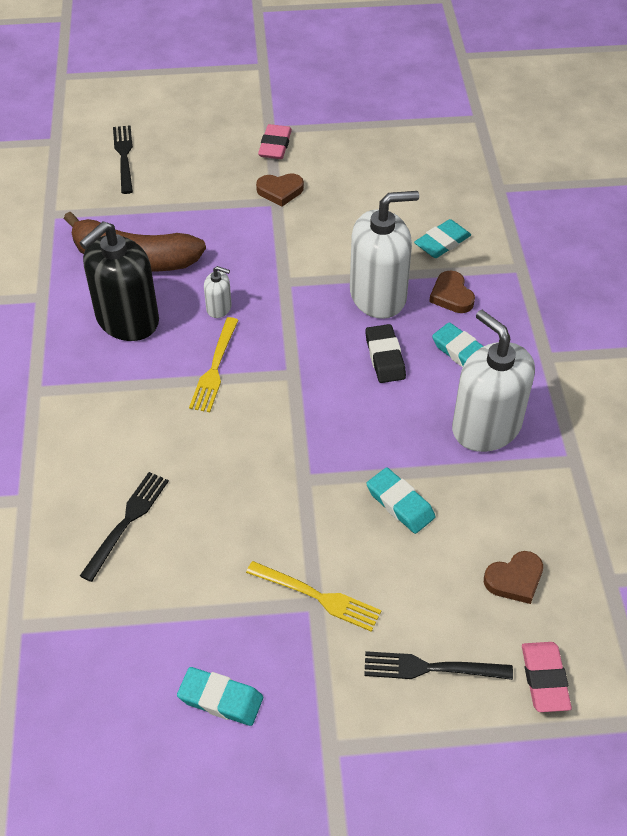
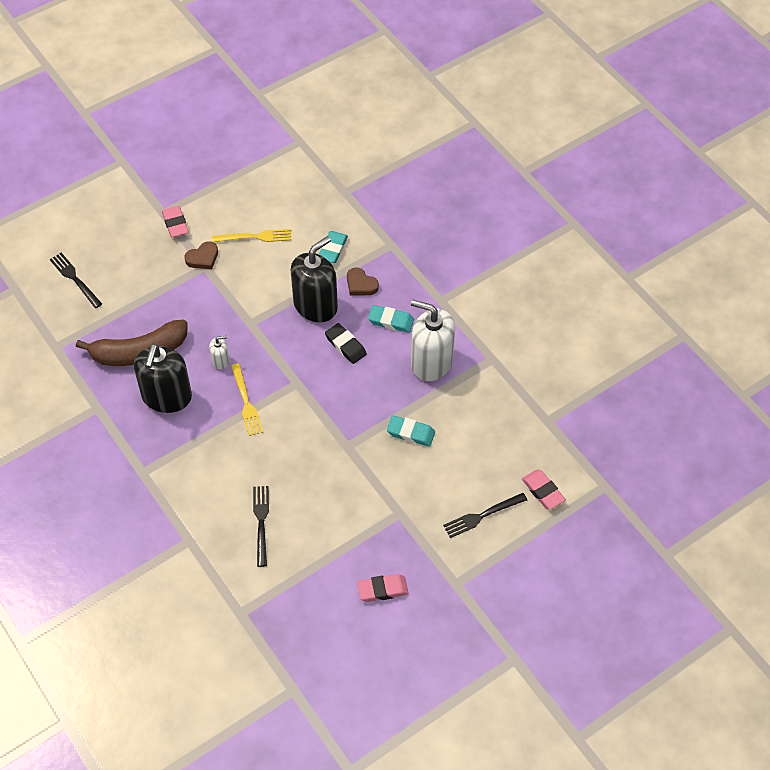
camera: 30 degrees left, 5 degrees up
turquoise eraser [177,667,263,726] -> pink eraser [357,574,409,602]
yellow fork [246,561,382,632] -> yellow fork moved to [212,229,291,242]
white soap dispenser [350,191,419,319] -> black soap dispenser [291,236,338,322]
brown heart [484,551,543,604] -> none

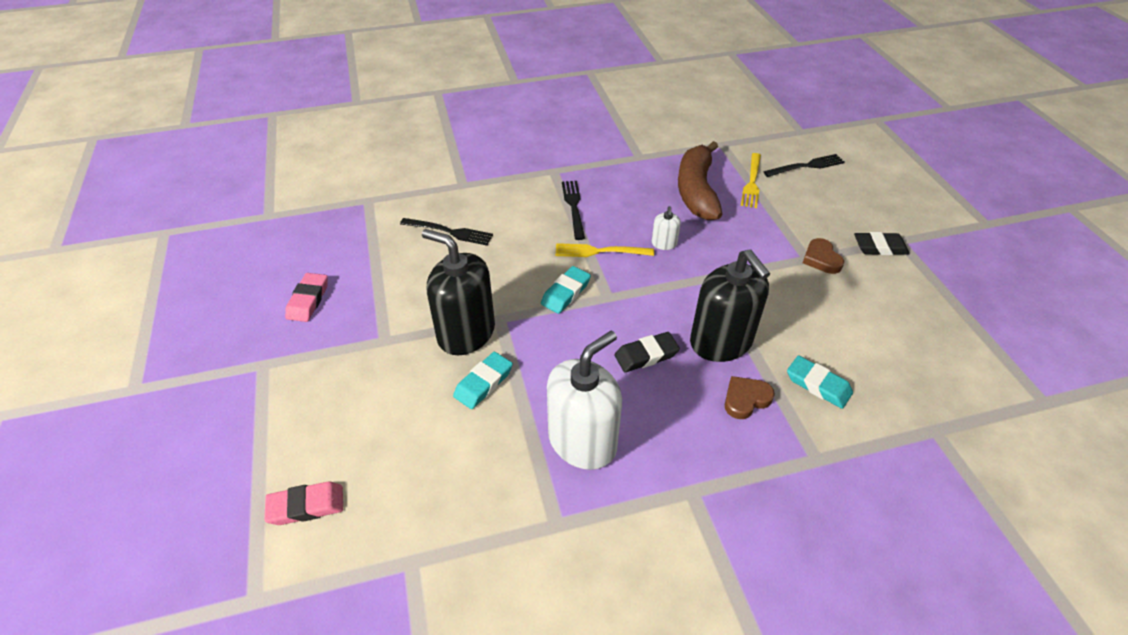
camera: 110 degrees right, 10 degrees down
black soap dispenser [134,344,192,413] -> black soap dispenser moved to [422,229,495,355]
pink eraser [162,206,189,237] -> black eraser [854,232,910,255]
yellow fork [212,229,291,242] -> yellow fork moved to [741,153,761,208]
turquoise eraser [368,305,414,333] -> turquoise eraser moved to [541,266,591,314]
black fork [443,493,527,538] -> black fork moved to [562,181,585,240]

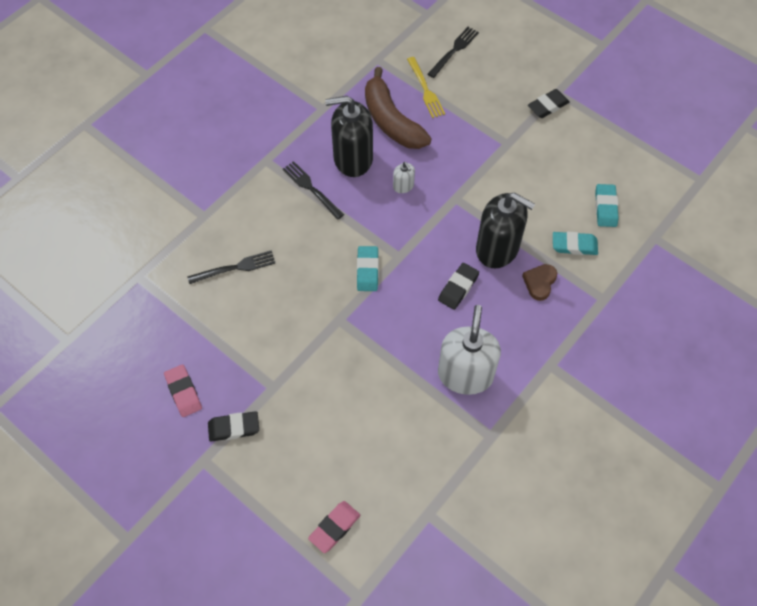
camera: 35 degrees left, 15 degrees up
black soap dispenser [422,229,495,355] -> black soap dispenser moved to [325,96,373,177]
turquoise eraser [453,352,513,409] -> turquoise eraser moved to [595,184,619,227]
yellow fork [555,243,654,257] -> none
brown heart [803,238,844,274] -> none
none -> black eraser [208,411,259,442]

